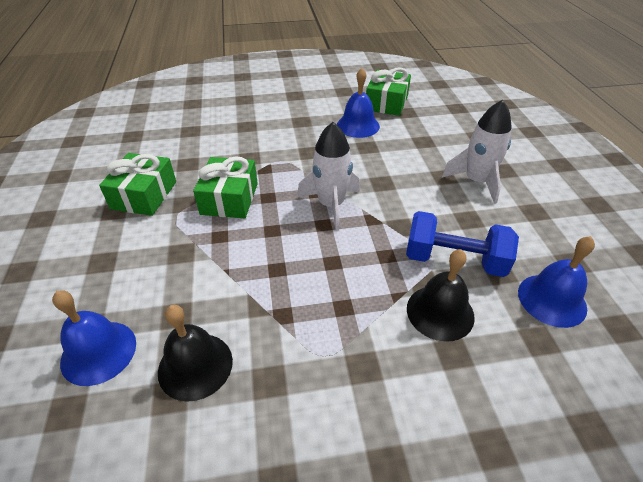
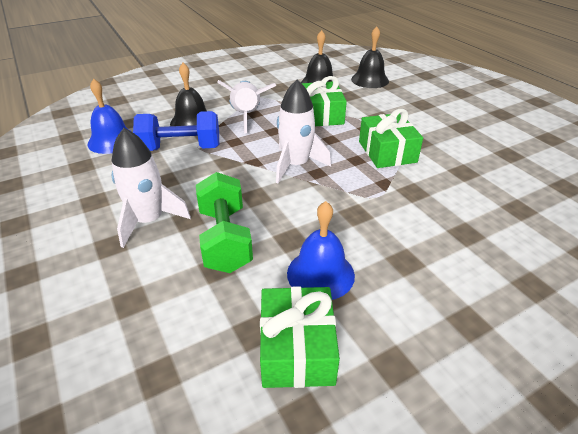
camera: 160 degrees right, 5 degrees down
blue bell [52,290,136,386] -> black bell [351,27,389,88]
green gift [99,153,176,216] -> green gift moved to [302,76,347,126]
none -> green dumbbell [196,172,253,273]
none -> white rocket [217,80,276,133]

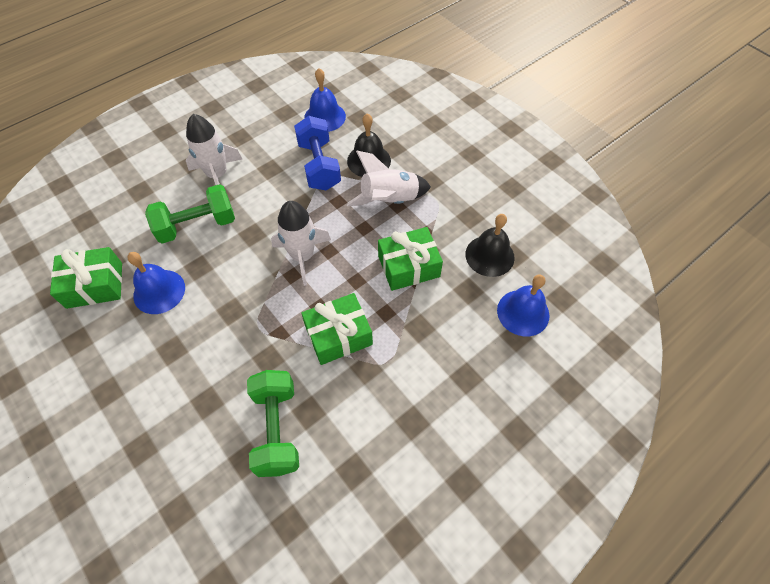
camera: 80 degrees right, 20 degrees up
black bell [351,27,389,88] -> blue bell [497,274,549,337]
none -> green dumbbell [247,370,299,477]

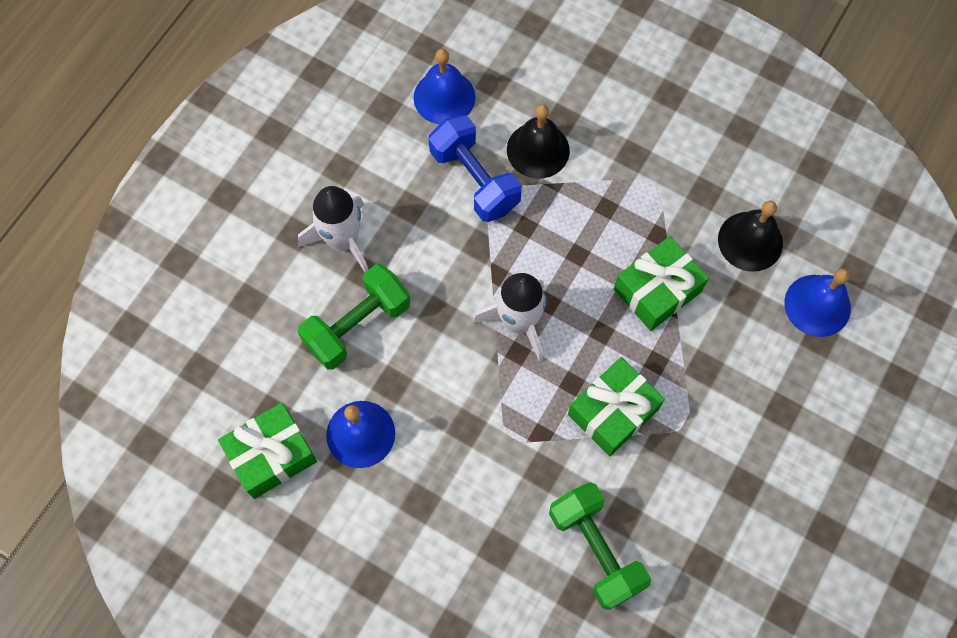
camera: 20 degrees left, 10 degrees up
white rocket [347,151,431,206] -> none

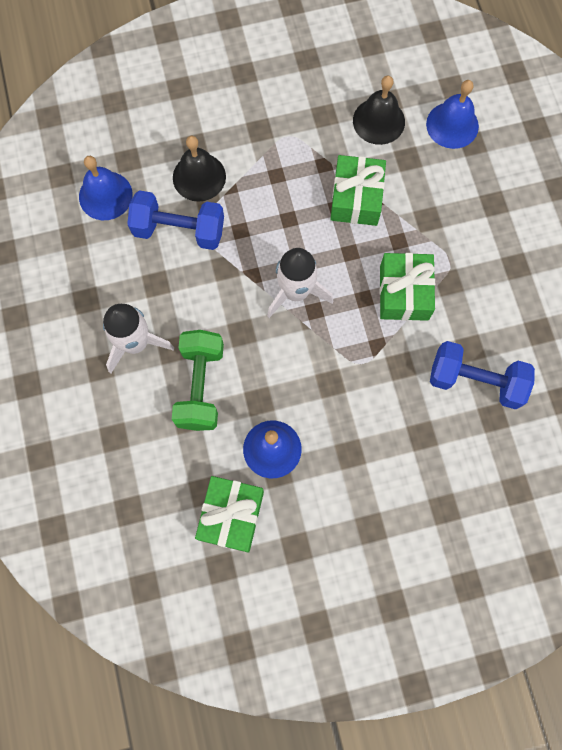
camera: 45 degrees left, 5 degrees up
green dumbbell [549,482,651,610] -> blue dumbbell [430,341,535,409]

